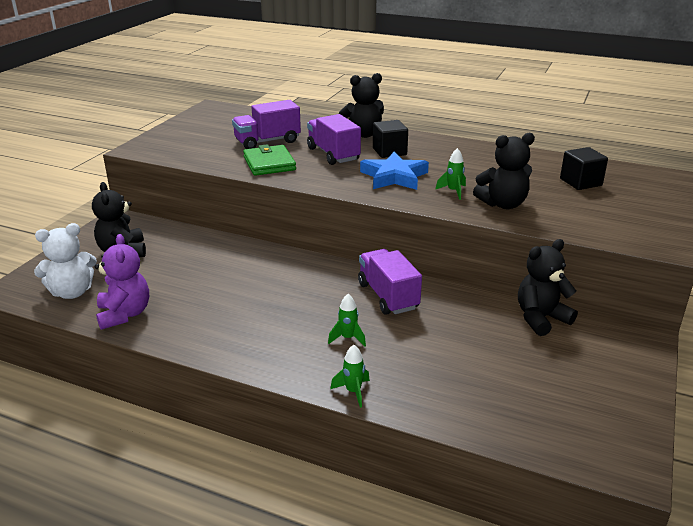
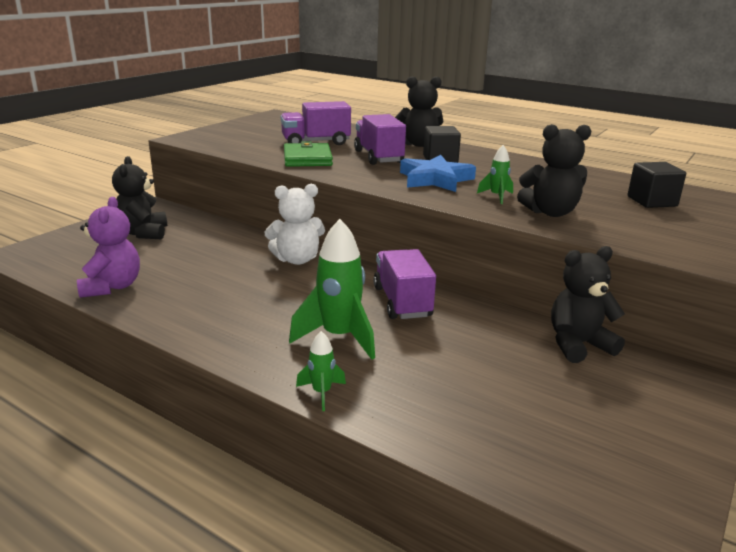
camera: 10 degrees right, 5 degrees down
white teddy bear [34,223,97,299] -> white teddy bear moved to [265,184,325,265]
green rocket [328,294,366,347] -> green rocket [289,219,375,360], size x2.01

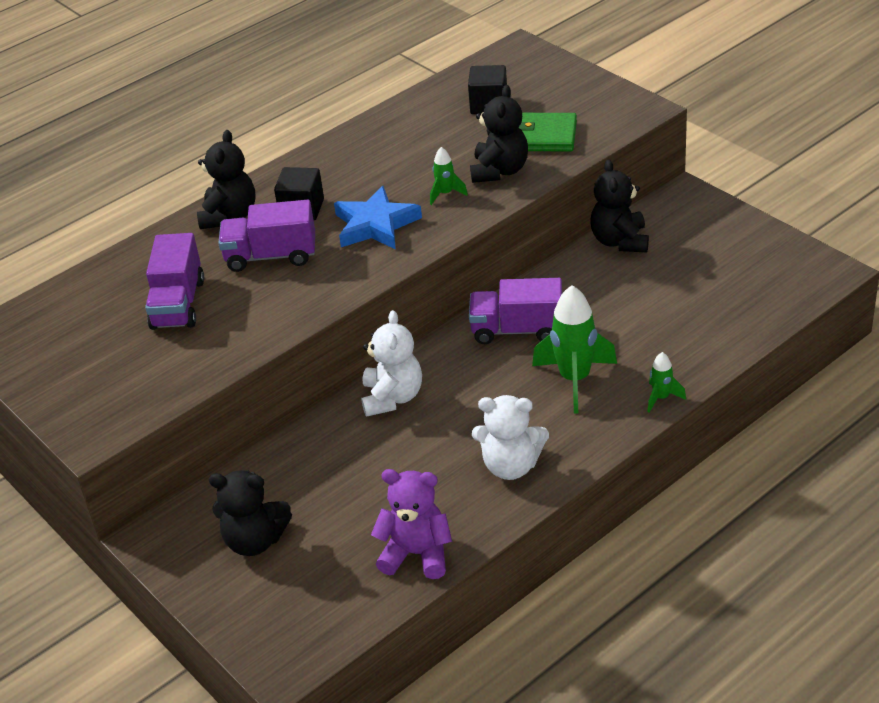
camera: 70 degrees left, 15 degrees up
green wallet [284,141,333,167] -> green wallet moved to [519,113,577,151]
none -> white teddy bear [472,395,549,480]

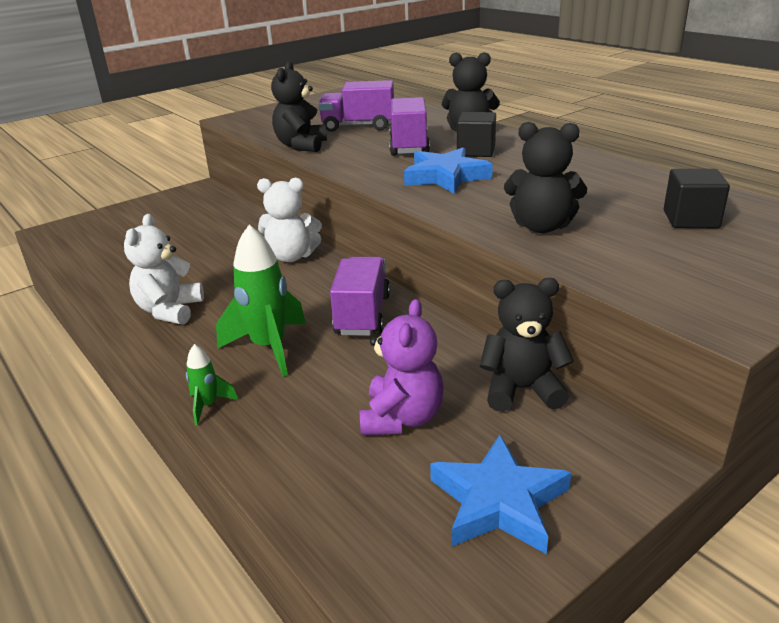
camera: 90 degrees right, 10 degrees down
black teddy bear [209,470,292,556] -> black teddy bear moved to [271,61,327,152]
purple teddy bear [371,469,452,579] -> purple teddy bear moved to [360,299,444,436]
green rocket [430,147,468,205] -> none
green wallet [519,113,577,151] -> none
none -> blue star [430,435,571,554]

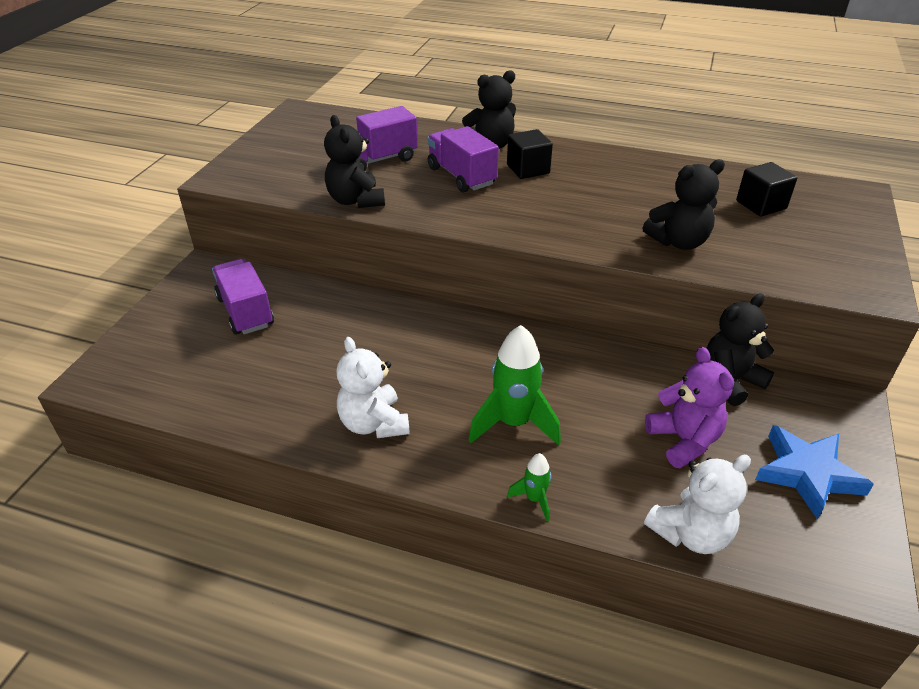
camera: 35 degrees left, 10 degrees up
white teddy bear [257,178,322,262] -> white teddy bear moved to [644,455,751,554]
purple truck [330,257,390,336] -> purple truck moved to [212,259,274,335]
blue star [404,147,493,194] -> none

